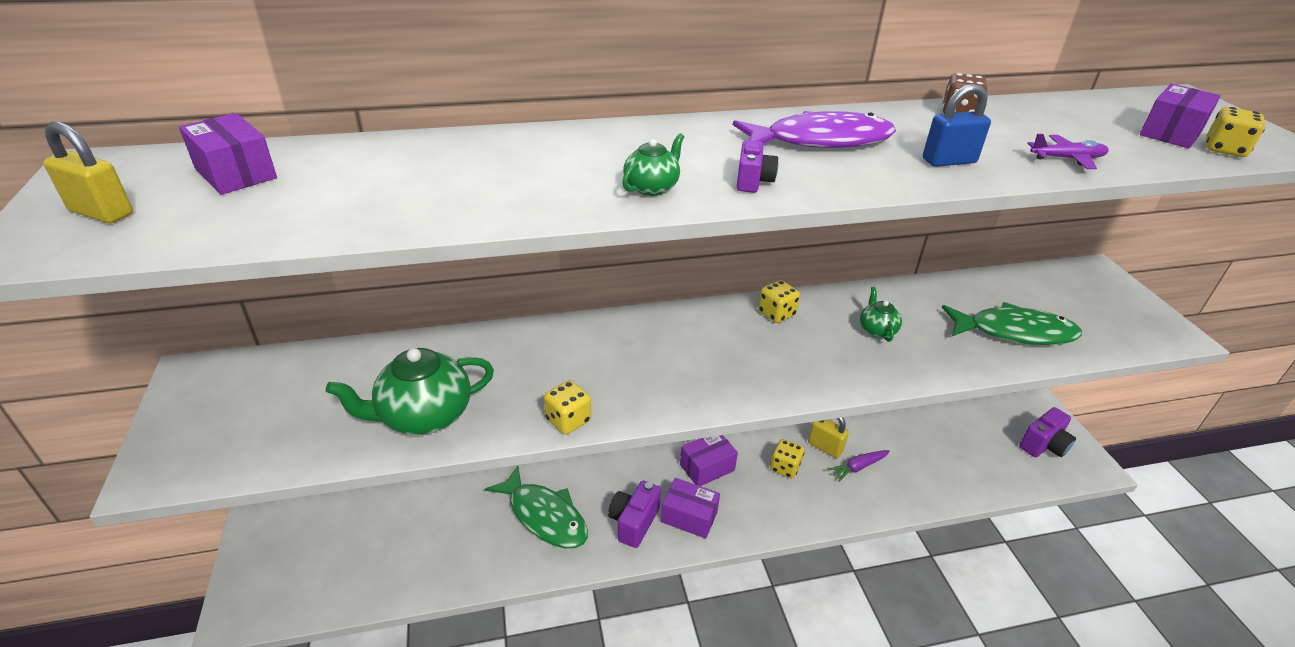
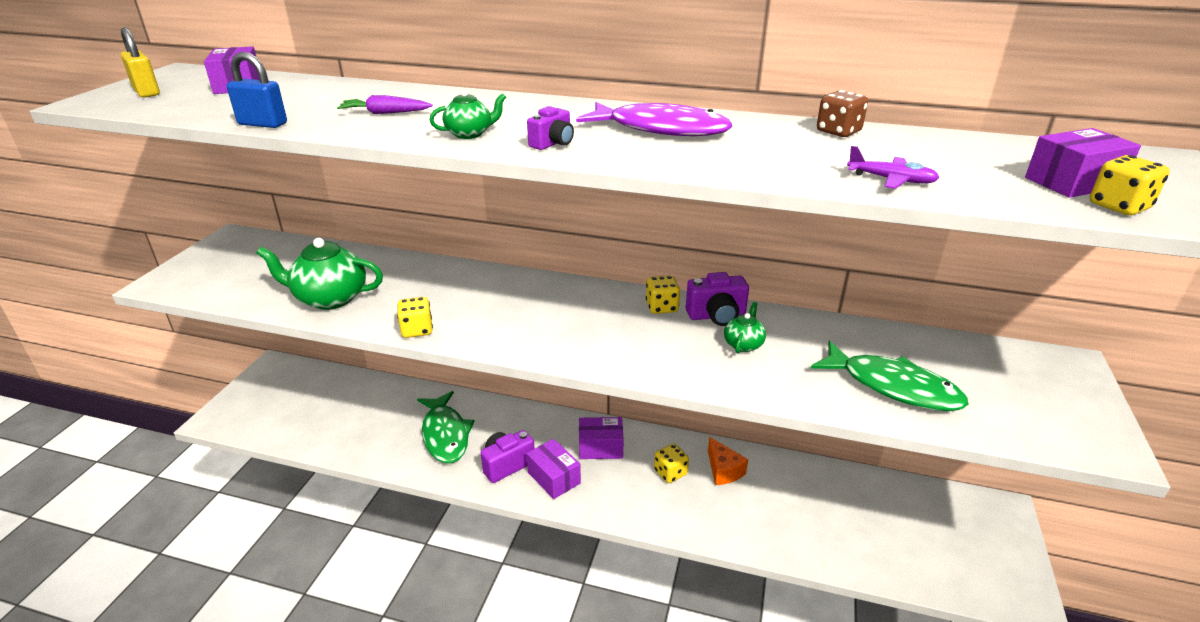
camera: 30 degrees right, 5 degrees down
yellow padlock [808,418,849,458] -> orange cheese [708,437,748,485]
purple carrot [828,450,890,482] -> purple carrot moved to [337,95,433,114]
blue padlock [923,84,991,167] -> blue padlock moved to [227,52,287,128]
purple camera [1019,407,1076,457] -> purple camera moved to [686,272,749,326]

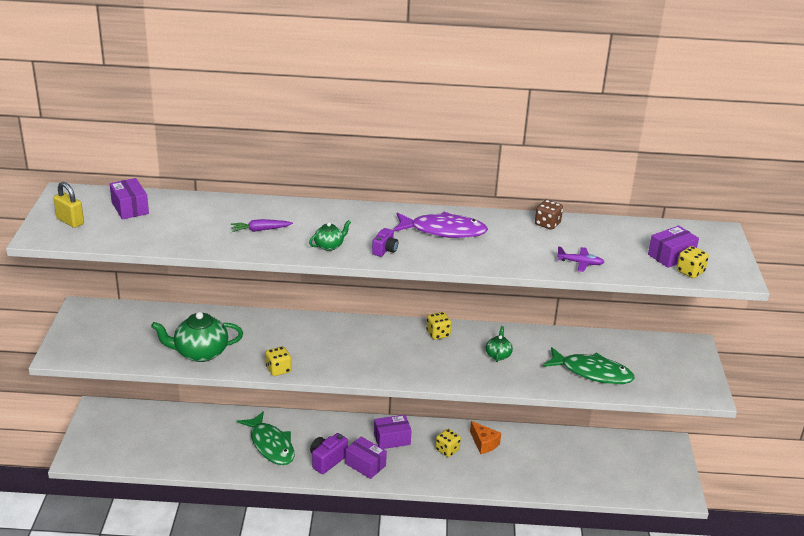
camera: 15 degrees left, 0 degrees up
blue padlock [227,52,287,128] -> none
purple camera [686,272,749,326] -> none

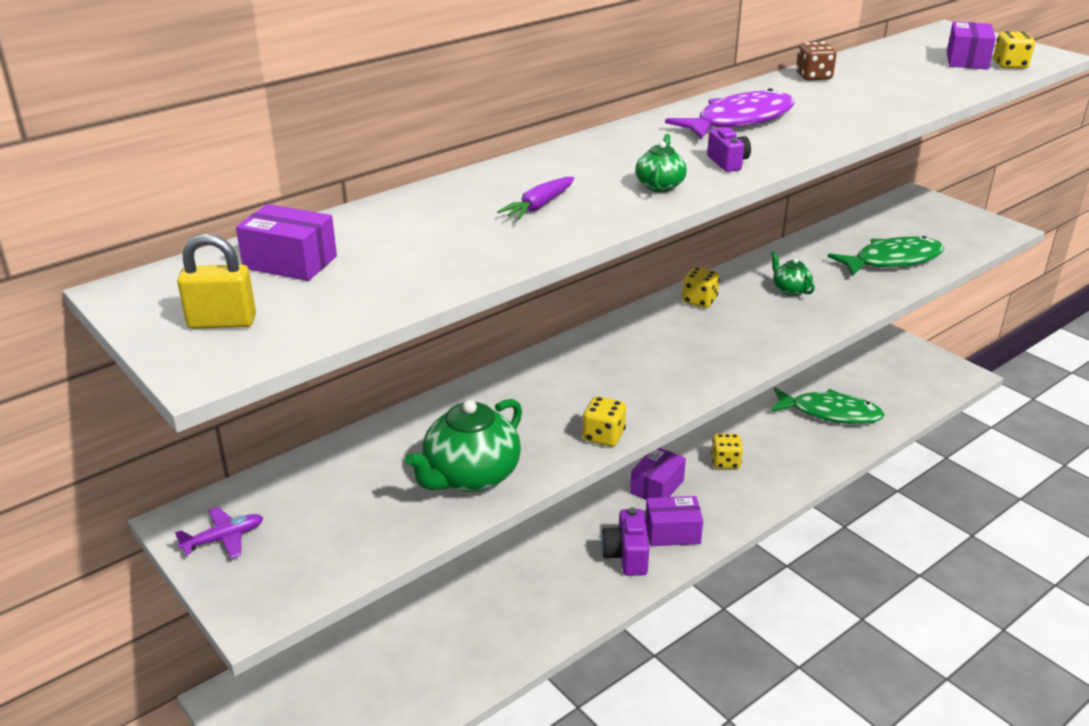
camera: 40 degrees left, 0 degrees up
green fish [237,411,294,465] -> green fish moved to [770,388,884,424]
orange cheese [470,421,501,454] -> none
purple plane [557,246,604,272] -> purple plane moved to [175,507,263,558]

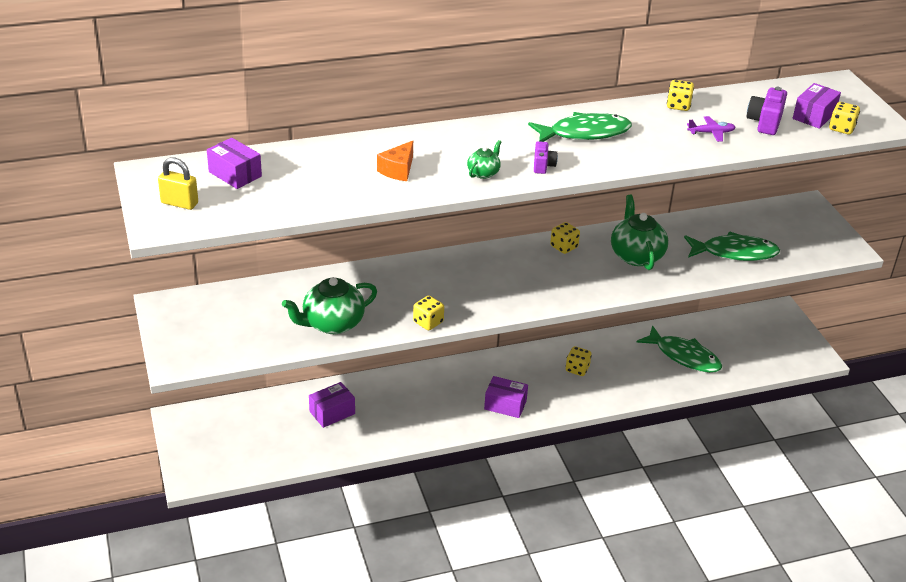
camera: 20 degrees right, 5 degrees up
purple plane [175,507,263,558] -> purple plane moved to [687,116,736,142]
purple carrot [497,177,574,220] -> orange cheese [377,141,413,181]
purple camera [601,508,649,576] -> purple camera moved to [746,87,787,135]
purple box [630,448,686,500] -> purple box moved to [309,382,355,428]
purple fish [665,88,794,140] -> green fish [528,112,632,142]
green teapot [771,251,815,296] -> green teapot [611,195,668,270], size x1.95
brown dice [796,42,837,81] -> yellow dice [667,80,694,111]

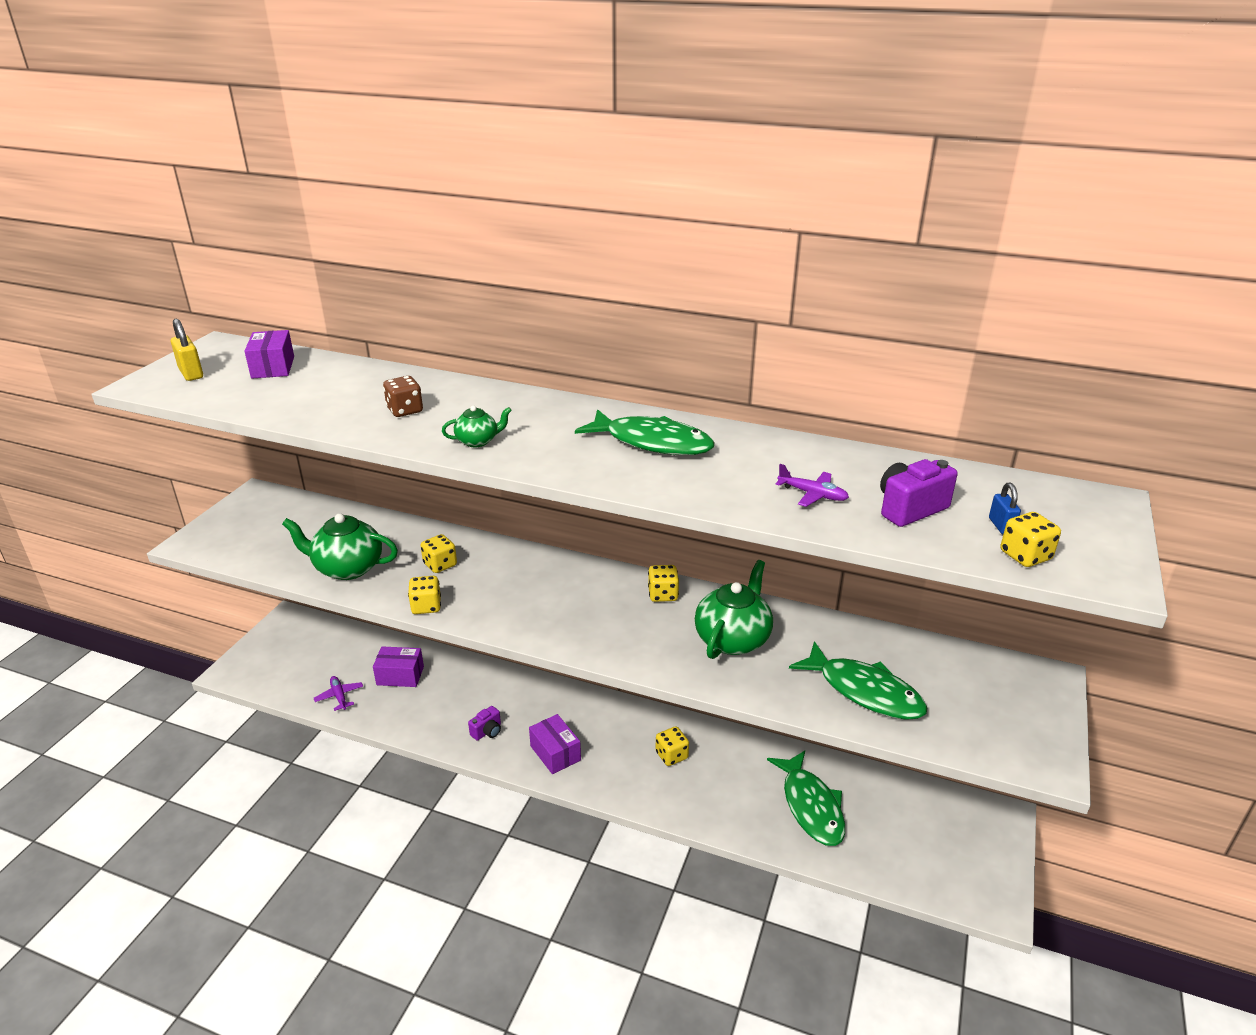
camera: 40 degrees right, 5 degrees down
orange cheese [377,141,413,181] -> brown dice [383,376,423,417]
purple camera [534,141,558,174] -> purple camera moved to [468,706,501,741]
yellow dice [667,80,694,111] -> yellow dice moved to [421,534,457,573]
purple box [793,83,841,129] -> blue padlock [989,483,1021,534]
none -> purple plane [314,676,363,711]

